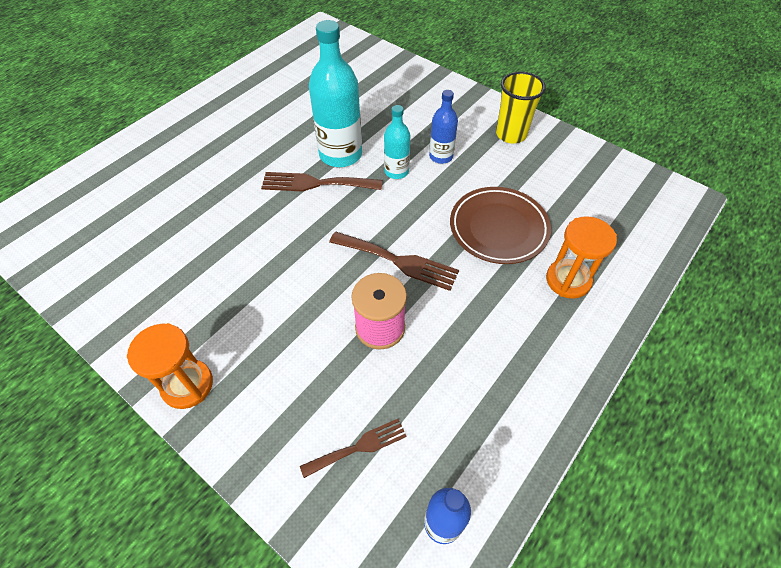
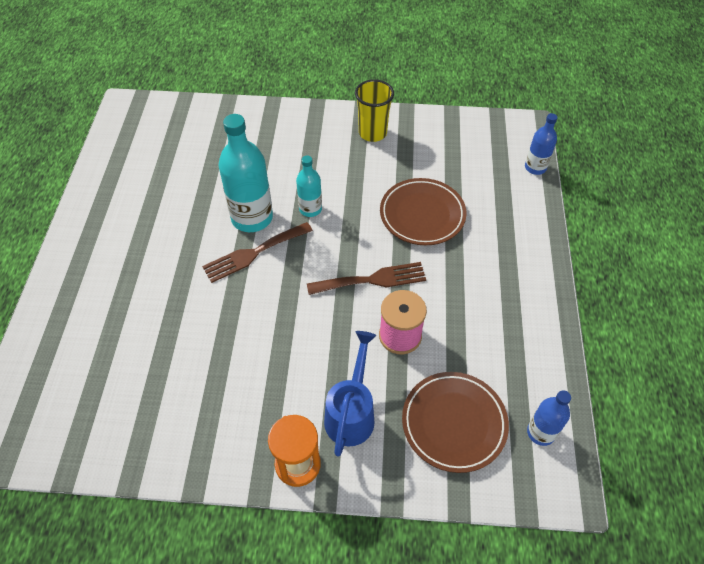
camera: 35 degrees left, 0 degrees up
brown fork [300,419,407,478] -> brown plate [402,372,509,473]
blue bottle [429,90,458,164] -> blue bottle moved to [525,113,558,175]
orange hourglass [546,216,617,299] -> none
none -> blue watering can [324,331,376,457]

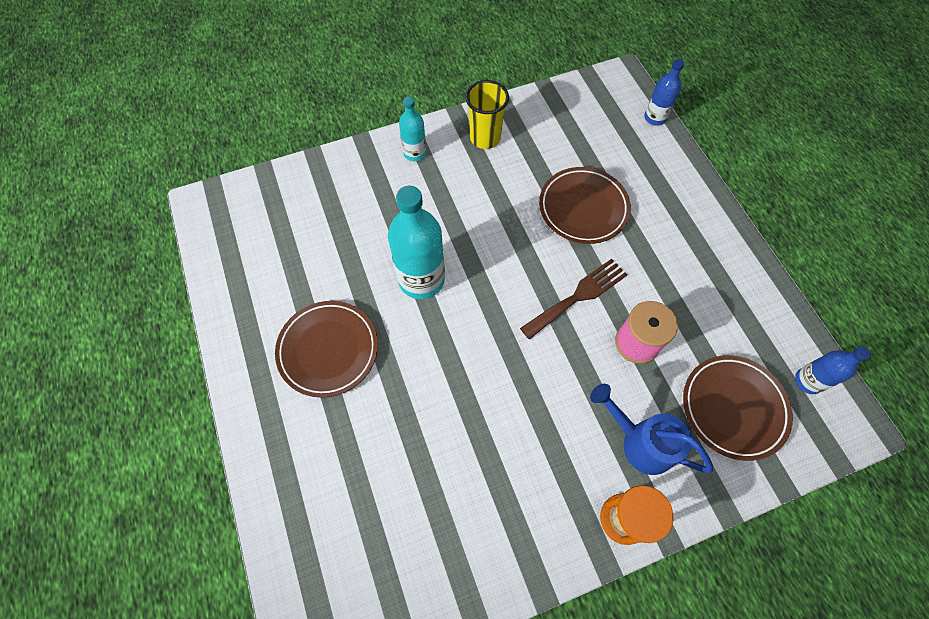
camera: 25 degrees left, 10 degrees up
brown fork [202,222,313,283] -> none
turquoise bottle [296,156,322,217] -> turquoise bottle moved to [399,97,427,161]
blue watering can [324,331,376,457] -> blue watering can turned 45 degrees counterclockwise [590,384,713,475]
none -> brown plate [275,301,378,398]

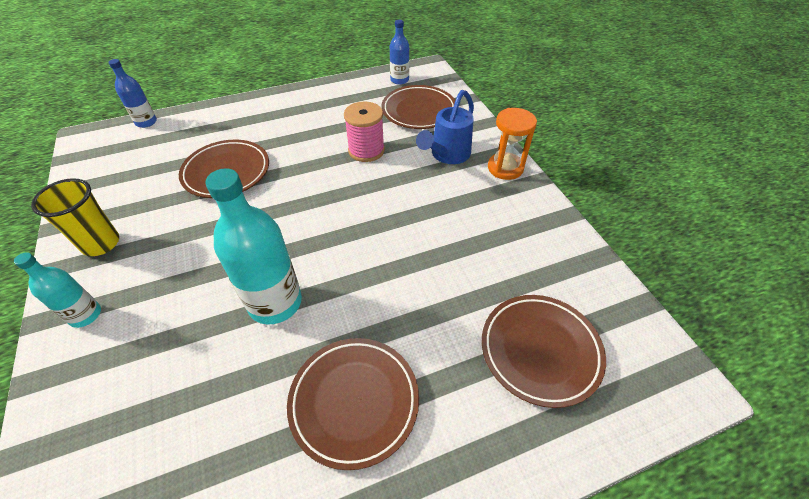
camera: 90 degrees left, 15 degrees down
brown fork [520,259,627,340] -> none
none -> brown plate [482,295,606,408]

